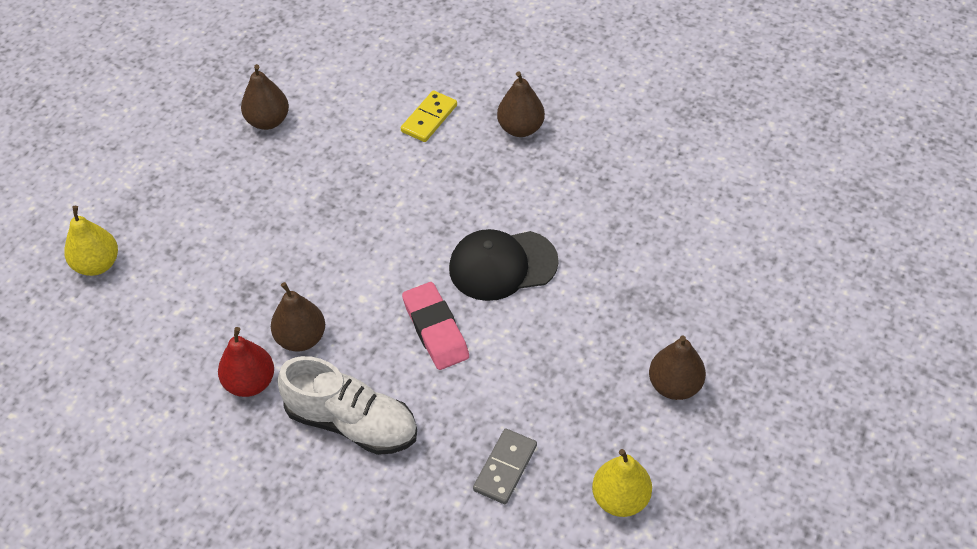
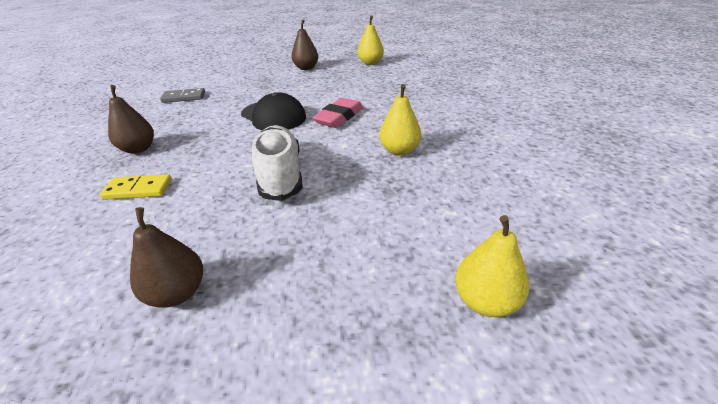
camera: 125 degrees left, 15 degrees down
red pear [218,327,274,397] -> none
brown pear [271,282,325,352] -> yellow pear [379,84,421,156]
white shoe [277,356,417,455] -> white shoe moved to [252,125,303,201]
grey domino [473,429,537,504] -> grey domino moved to [160,88,205,103]

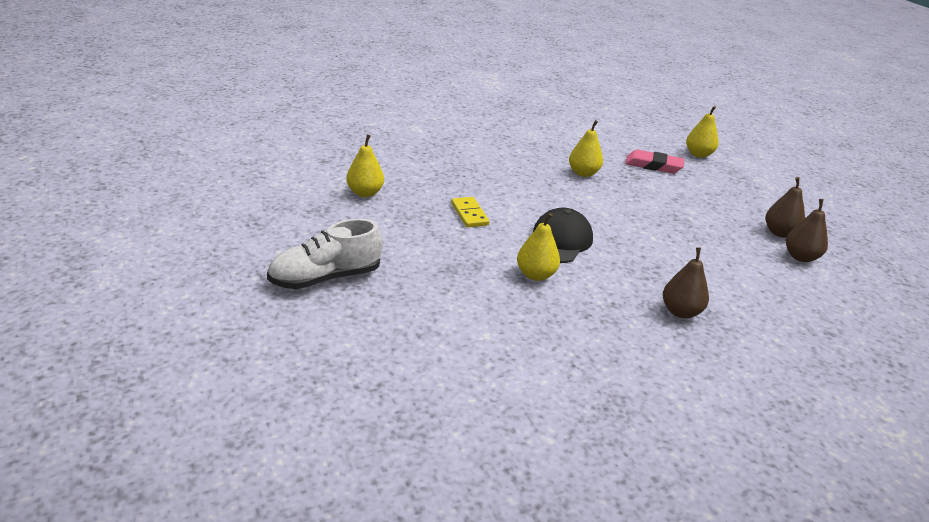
camera: 110 degrees left, 5 degrees down
yellow domino [100,174,172,200] -> yellow domino moved to [451,197,490,227]
grey domino [160,88,205,103] -> none
white shoe [252,125,303,201] -> white shoe moved to [267,219,383,289]
brown pear [292,20,318,70] -> brown pear moved to [786,199,828,262]
pink eraser [312,98,363,128] -> pink eraser moved to [625,149,684,174]
none -> yellow pear [517,213,560,281]

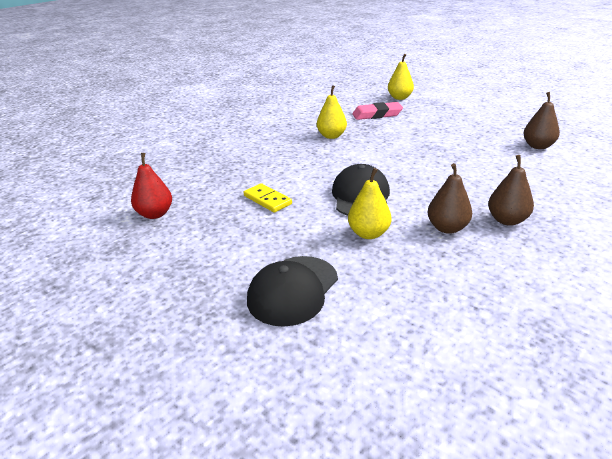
camera: 20 degrees left, 0 degrees up
white shoe [267,219,383,289] -> none
yellow pear [346,134,384,197] -> red pear [131,153,172,219]
brown pear [766,177,805,238] -> brown pear moved to [428,163,472,234]
none -> black cap [247,256,338,327]

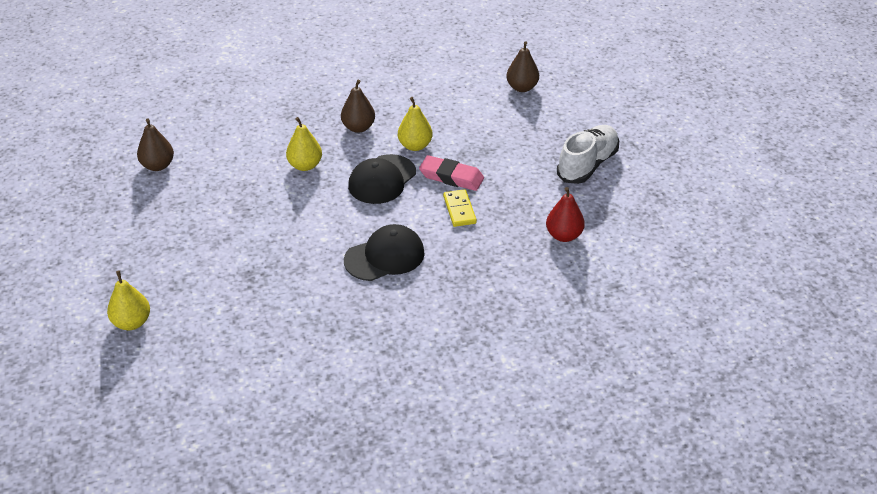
camera: 150 degrees left, 10 degrees up
black cap [247,256,338,327] -> black cap moved to [344,224,425,281]
yellow pear [317,85,347,139] -> yellow pear moved to [286,117,322,171]
pink eraser [352,102,403,120] -> pink eraser moved to [419,155,484,191]
brown pear [488,155,534,226] -> brown pear moved to [506,41,539,92]
none -> white shoe [557,125,619,184]

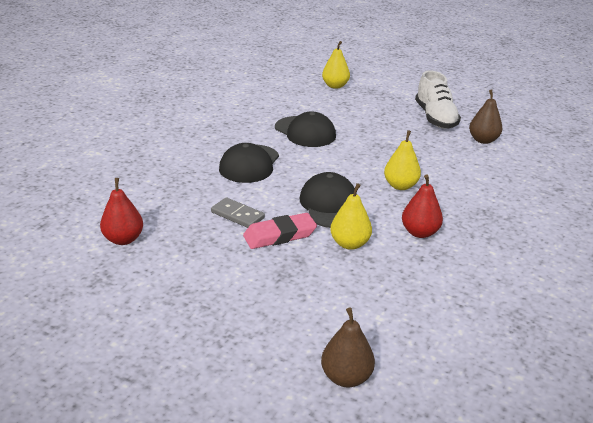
camera: 135 degrees right, 10 degrees down
brown pear [341,80,375,133] -> red pear [402,175,443,238]
yellow domino [443,189,477,227] -> grey domino [211,197,265,228]
white shoe [557,125,619,184] -> white shoe moved to [415,70,461,129]
none -> black cap [275,112,336,147]

